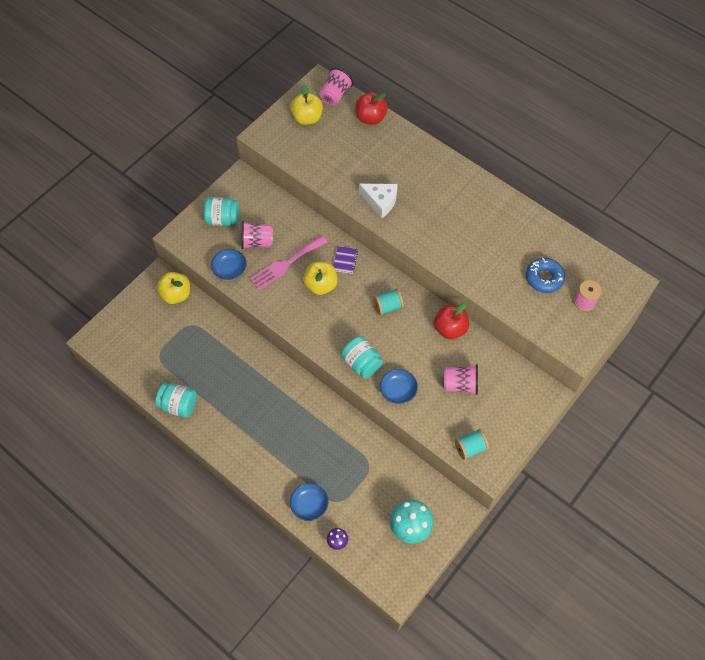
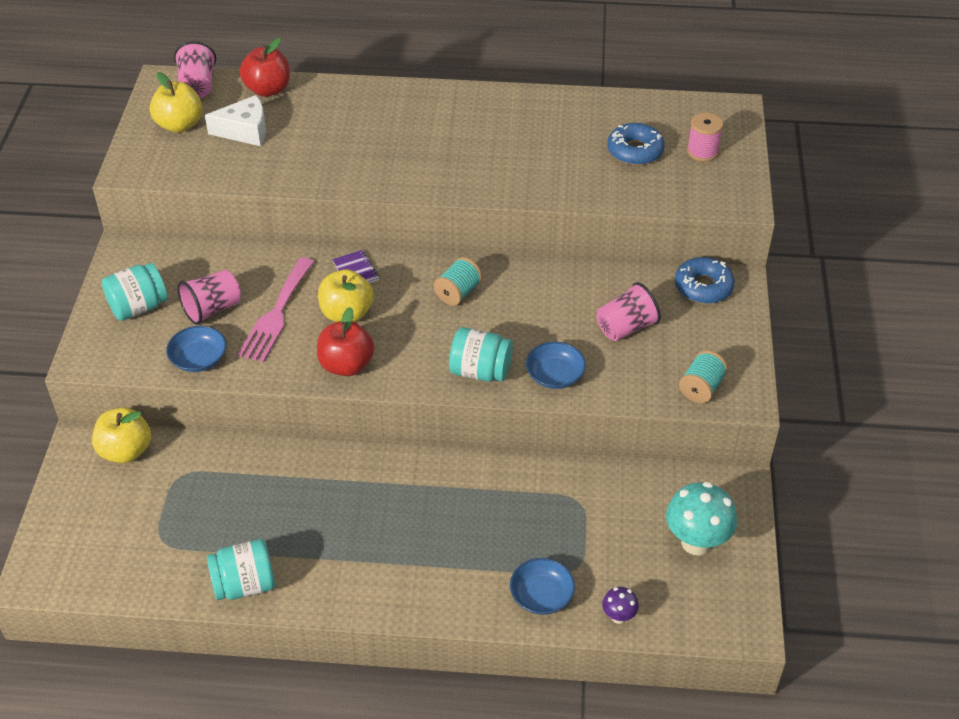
camera: 35 degrees left, 15 degrees down
white cheese [359,184,398,218] -> white cheese moved to [205,95,266,146]
red apple [434,303,469,339] -> red apple moved to [317,307,374,376]
none -> blue donut [675,257,735,304]

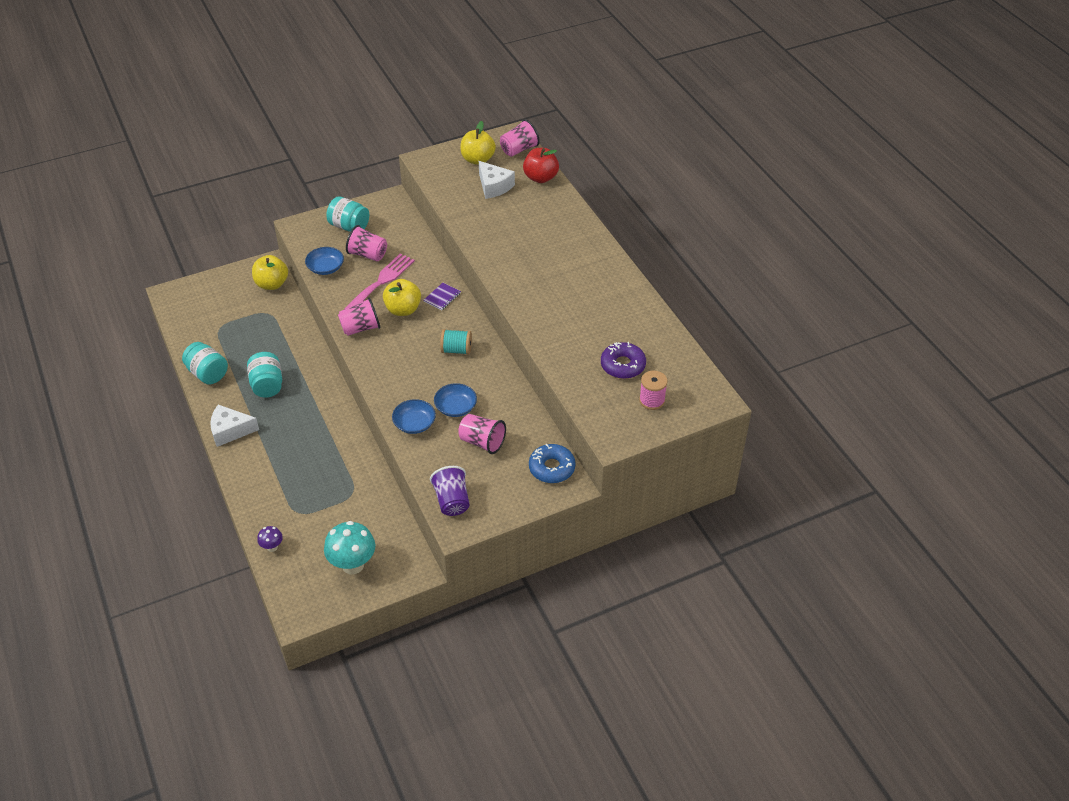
camera: 60 degrees right, 0 degrees up
pink fork [238,257,314,362] -> pink fork turned 135 degrees clockwise [344,253,415,310]
red apple [317,307,374,376] -> pink cup [338,298,380,336]
turquoise jar [449,327,513,382] -> turquoise jar moved to [247,352,282,398]
blue bowl [510,558,575,615] -> blue bowl moved to [434,383,477,417]
blue donut [607,123,665,165] -> purple donut [601,342,646,379]
turquoise spool [679,350,728,403] -> purple cup [430,466,470,516]
none -> white cheese [210,405,259,447]

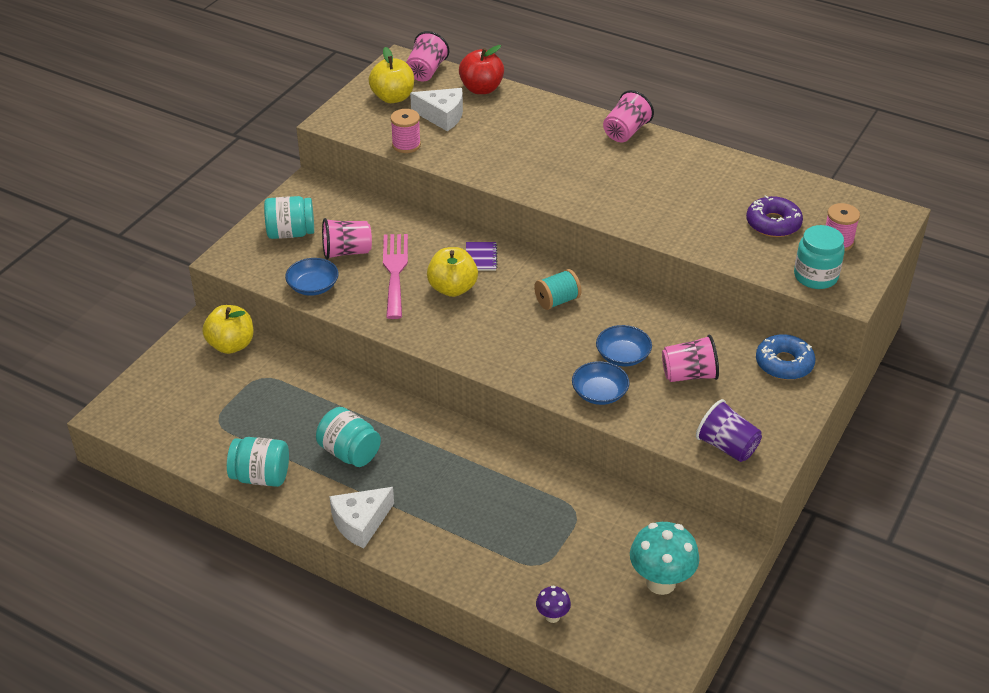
camera: 35 degrees left, 5 degrees down
pink cup [338,298,380,336] -> pink cup moved to [603,90,654,142]
none -> pink spool [390,109,421,153]
none -> turquoise jar [794,225,845,289]

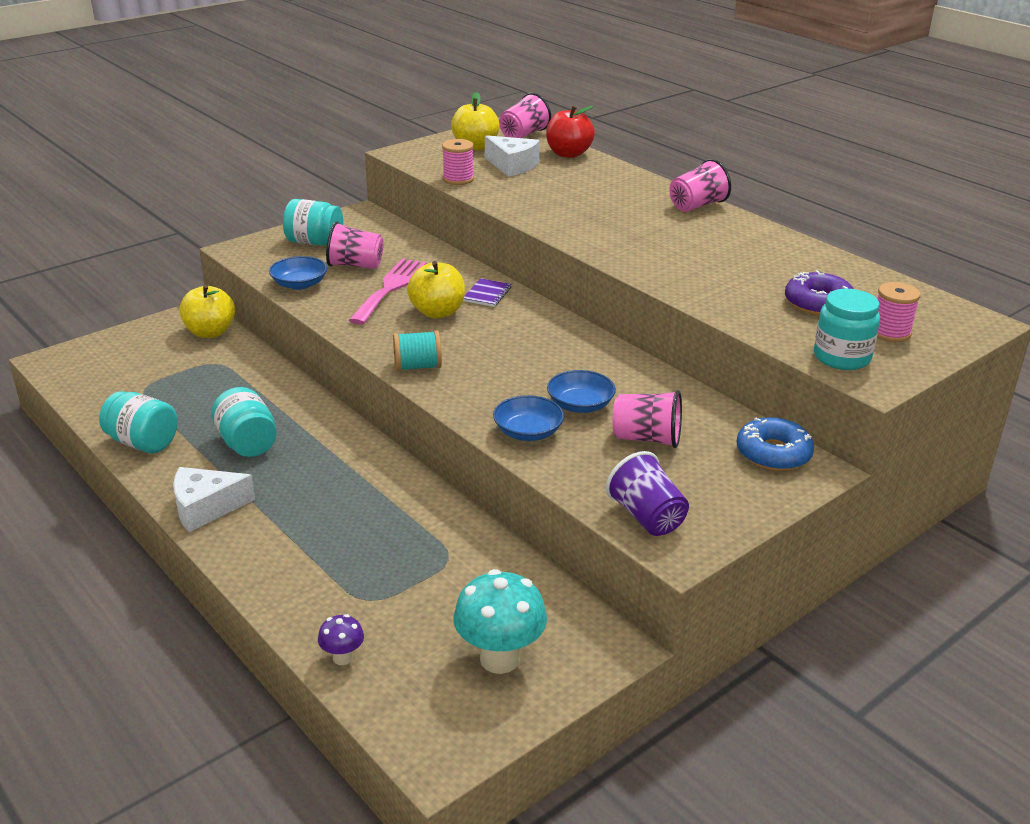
camera: 20 degrees right, 10 degrees down
turquoise spool [534,269,581,310] -> turquoise spool moved to [393,331,442,371]

